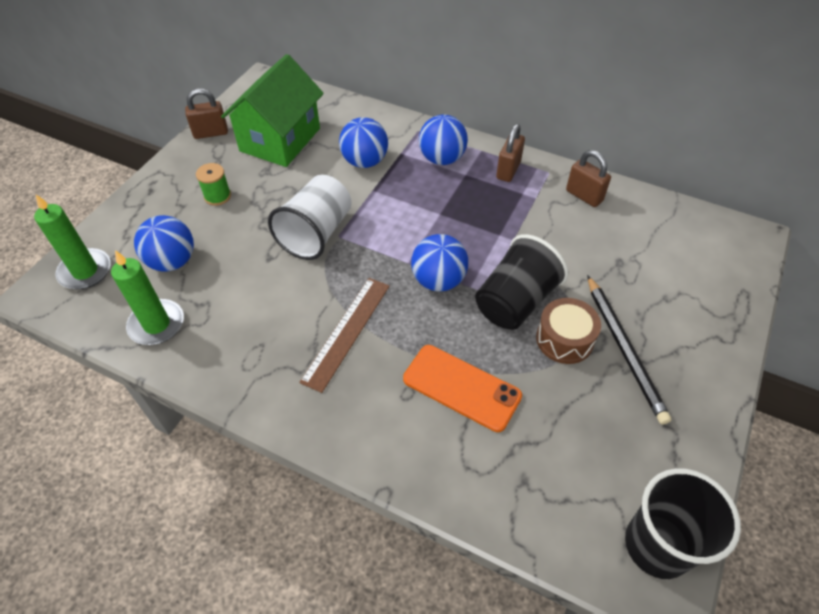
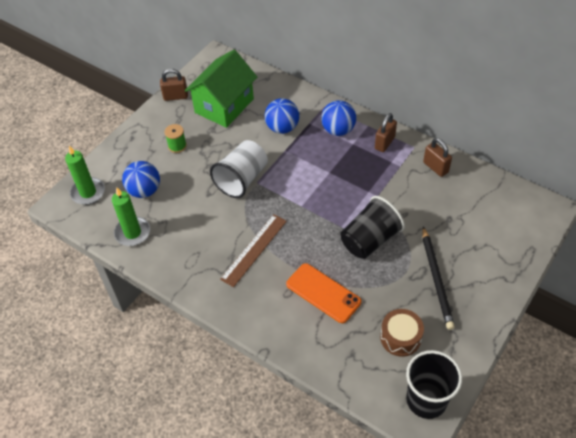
camera: 10 degrees right, 0 degrees up
blue ball [411,234,468,292] -> none
brown drum [536,298,601,364] -> brown drum moved to [380,309,424,357]

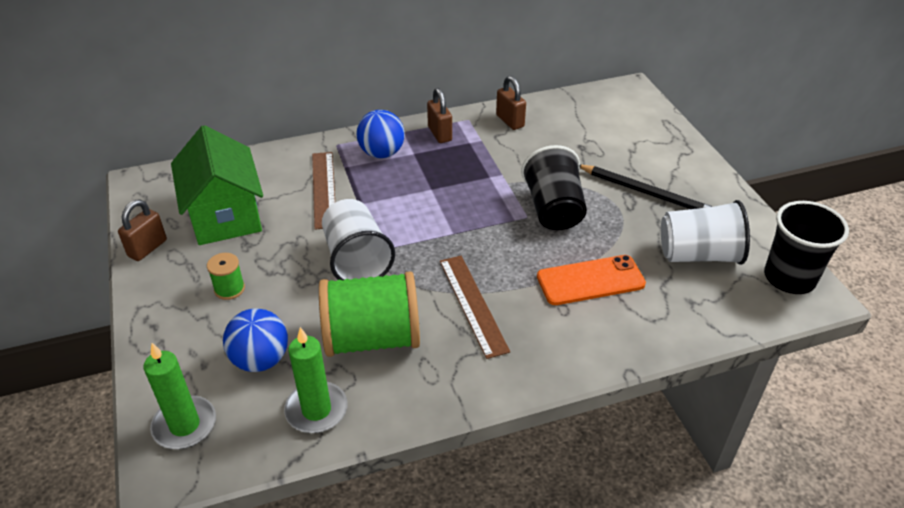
camera: 55 degrees left, 10 degrees down
blue ball [265,98,299,134] -> brown ruler [312,152,335,230]
brown drum [380,309,424,357] -> white cup [661,200,750,265]
brown padlock [423,138,452,177] -> brown padlock turned 60 degrees clockwise [496,76,526,130]
none -> green spool [319,272,420,357]

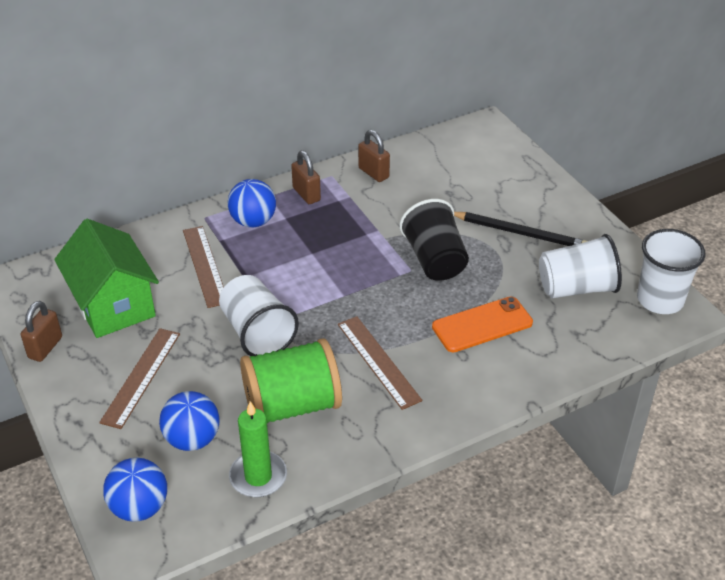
camera: 10 degrees left, 0 degrees up
green candle [144,343,216,449] -> blue ball [103,458,167,522]
green spool [207,253,245,300] -> brown ruler [99,328,180,429]
black cup [764,201,849,294] -> white cup [637,229,706,314]

